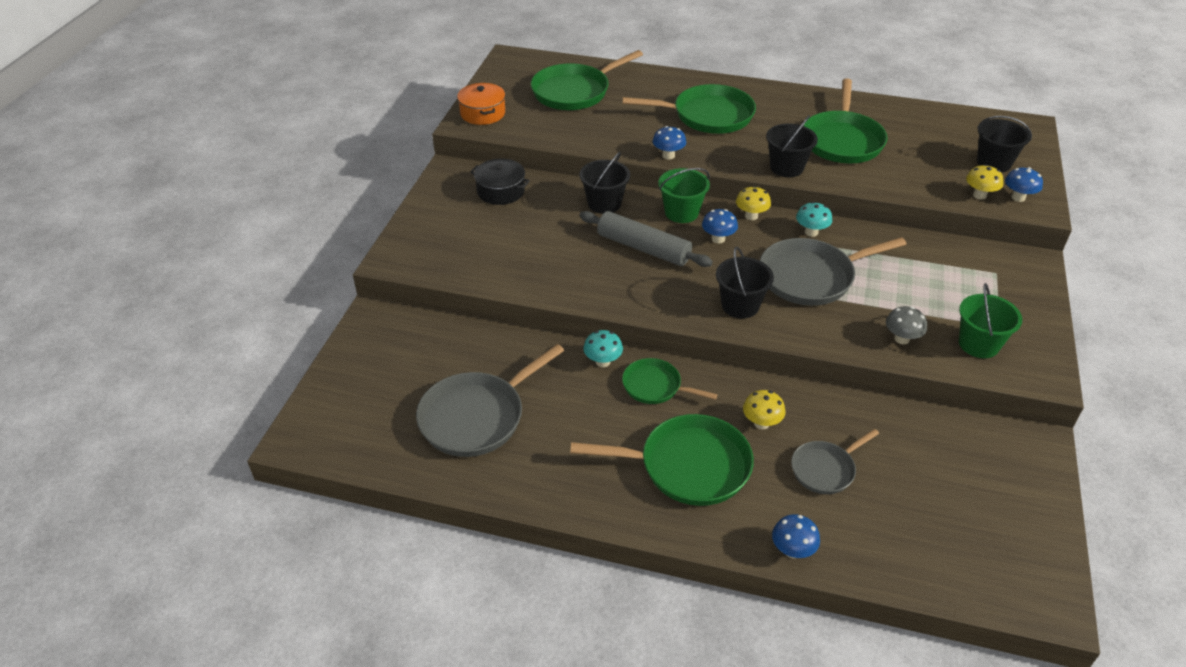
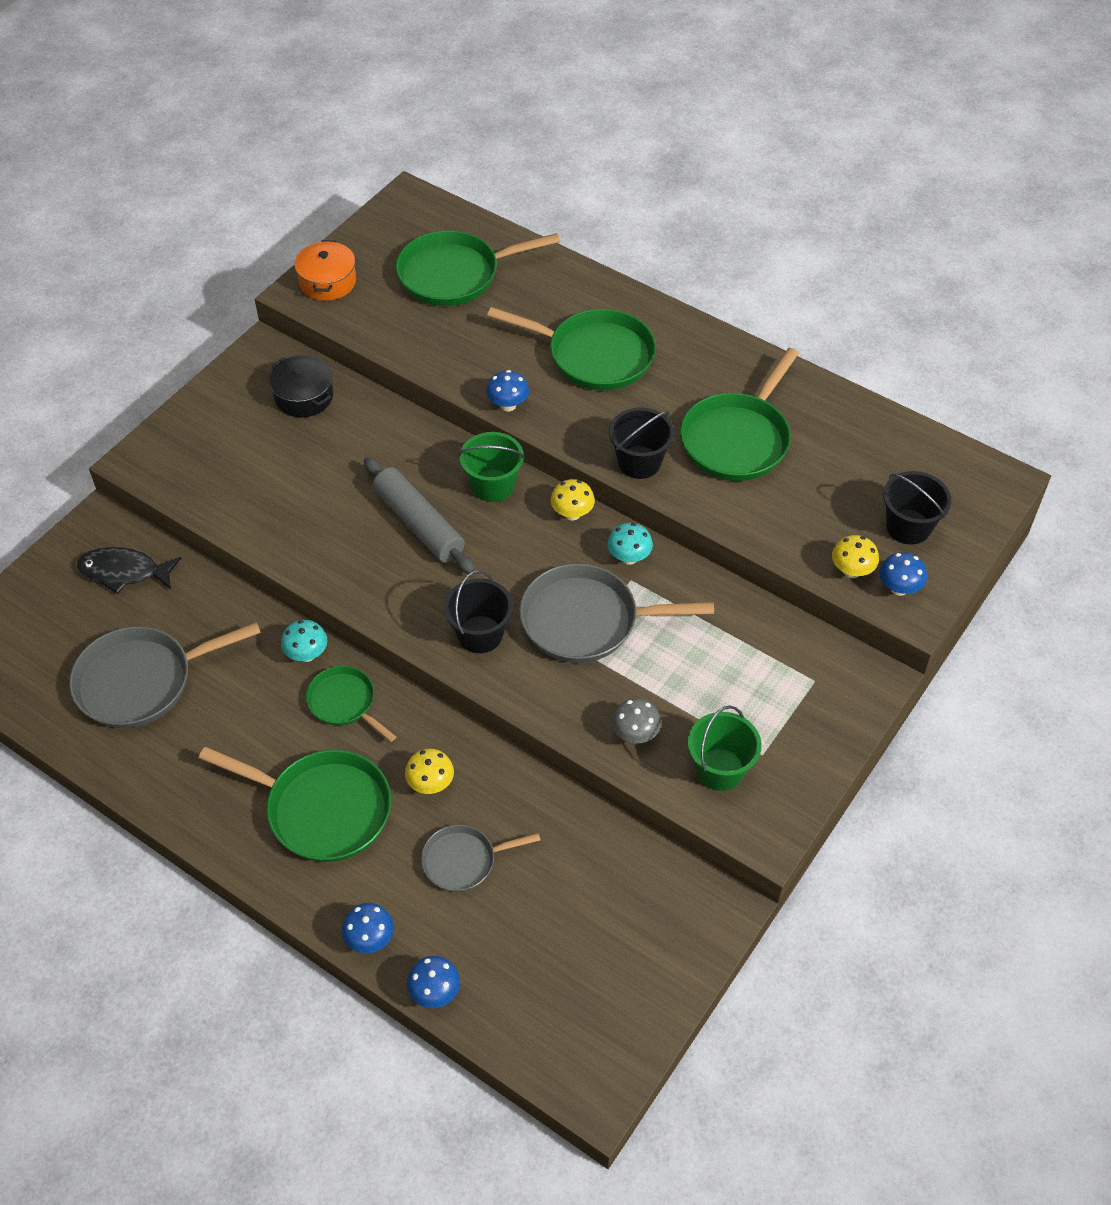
camera: 20 degrees right, 10 degrees up
black bucket [580,152,630,214] -> none
blue mushroom [702,209,738,243] -> blue mushroom moved to [407,956,460,1008]
none -> black fish [77,547,181,594]

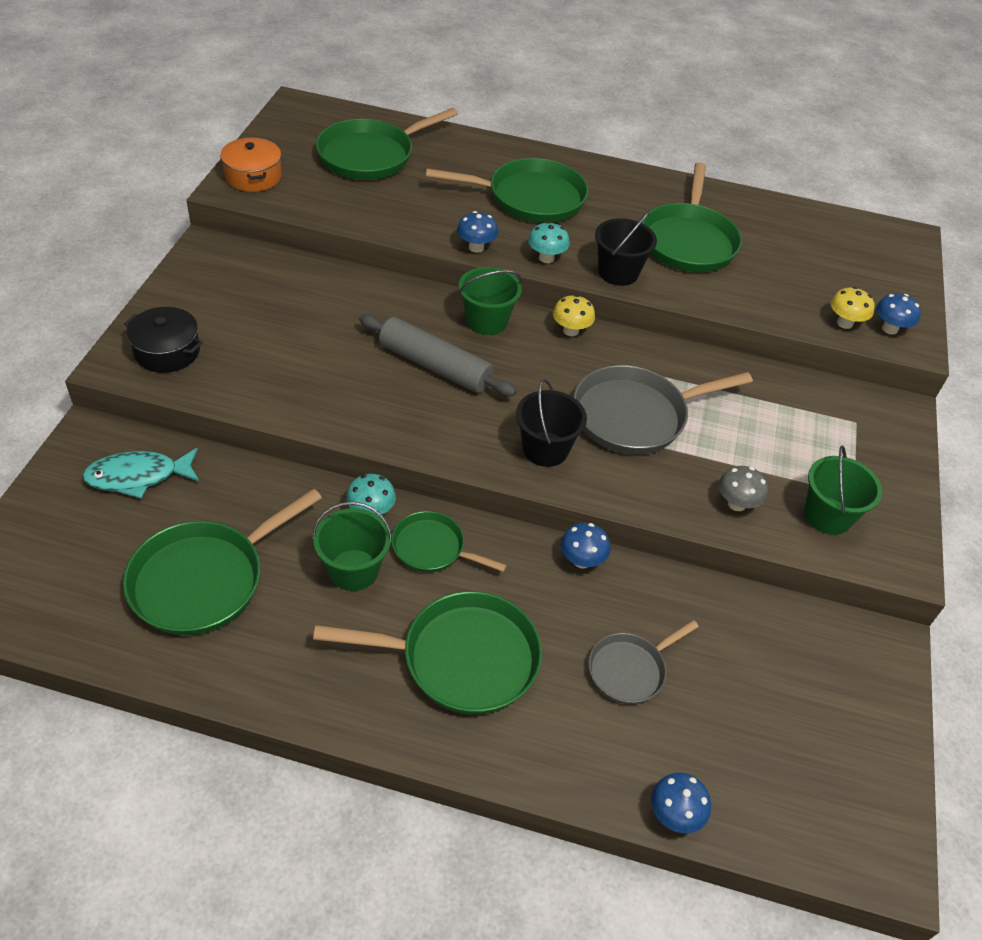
camera: 25 degrees left, 5 degrees down
grey pan [69,622,261,728] -> green pan [123,489,322,635]
black fish [77,547,181,594] -> turquoise fish [82,448,199,499]
black pot [269,355,333,417] -> black pot moved to [124,307,203,373]
blue mushroom [342,903,394,953] -> blue mushroom moved to [561,523,610,569]
yellow mushroom [405,749,454,794] -> none
turquoise mushroom [607,523,653,565] -> turquoise mushroom moved to [528,222,570,263]
black bucket [883,471,952,545] -> none
none -> green bucket [312,501,392,591]

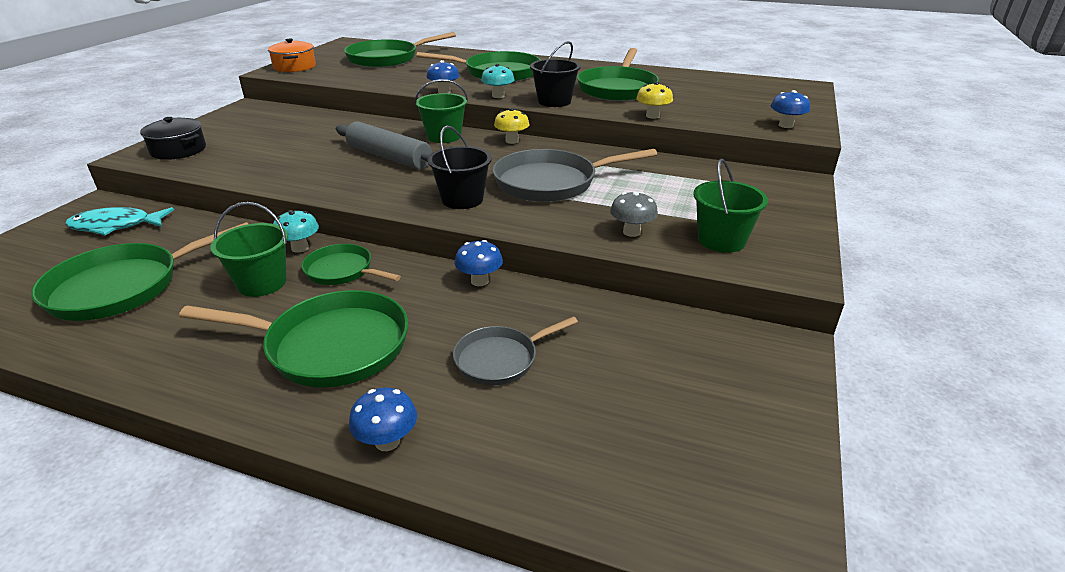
camera: 10 degrees right, 15 degrees down
blue mushroom [651,773,711,833] -> blue mushroom moved to [349,387,417,451]
yellow mushroom [831,287,875,329] -> yellow mushroom moved to [636,82,673,119]

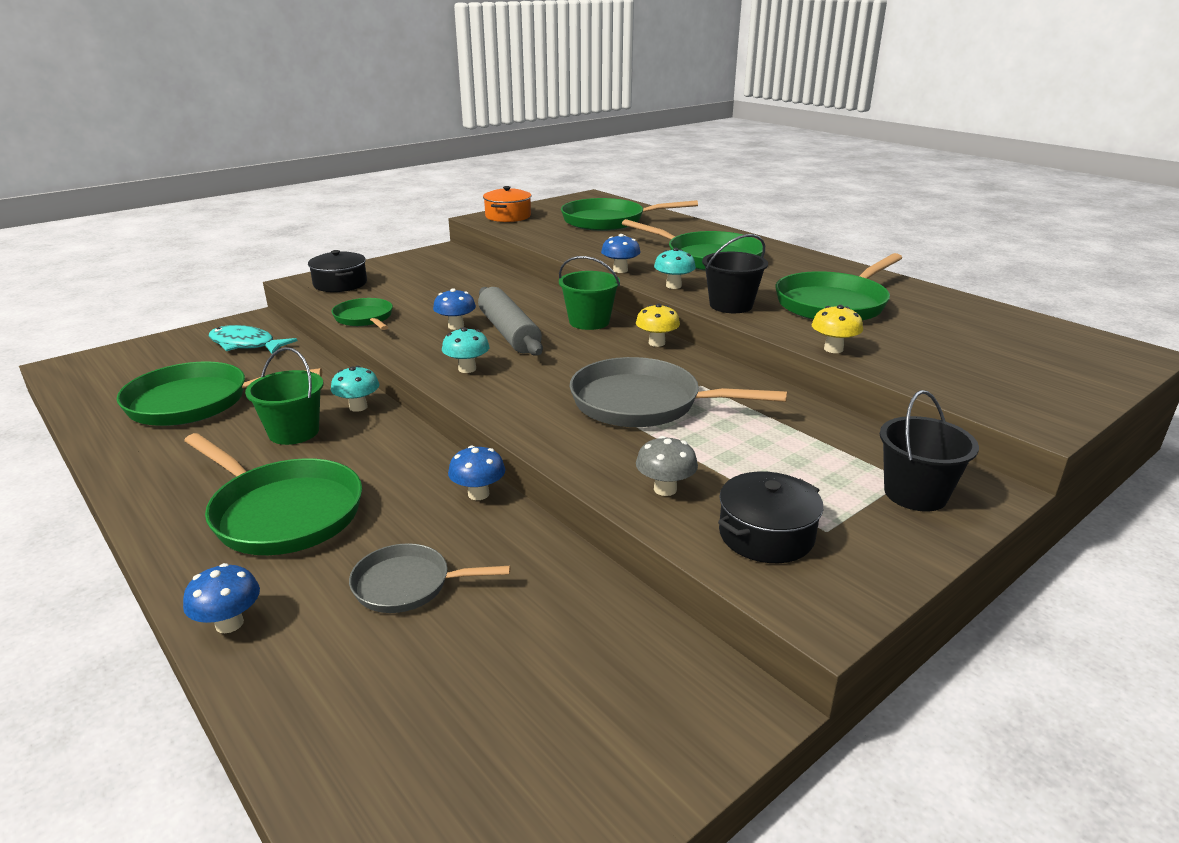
camera: 30 degrees right, 5 degrees down
green pan [302,244,401,285] -> green pan moved to [332,298,393,330]
black bucket [427,126,492,209] -> black bucket moved to [880,390,979,511]
green bucket [693,159,768,253] -> black pot [718,471,823,563]
blue mushroom [771,90,810,128] -> blue mushroom moved to [433,288,476,330]
none -> turquoise mushroom [442,327,490,373]

